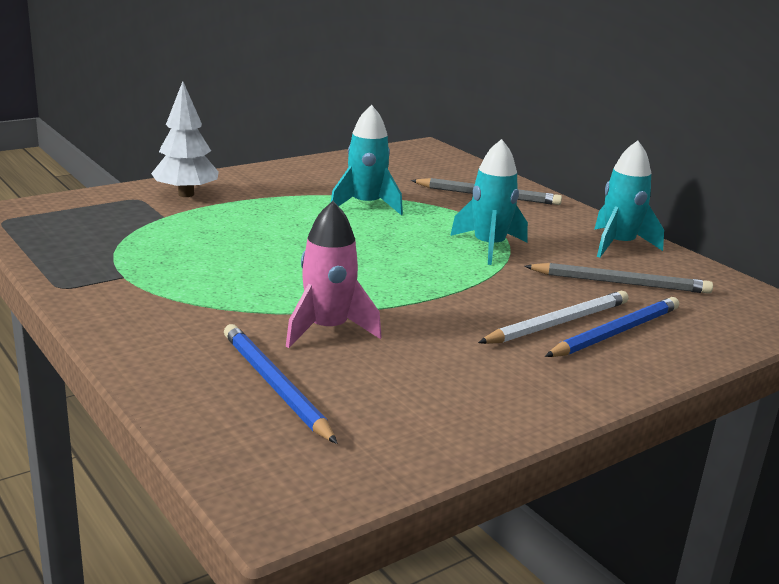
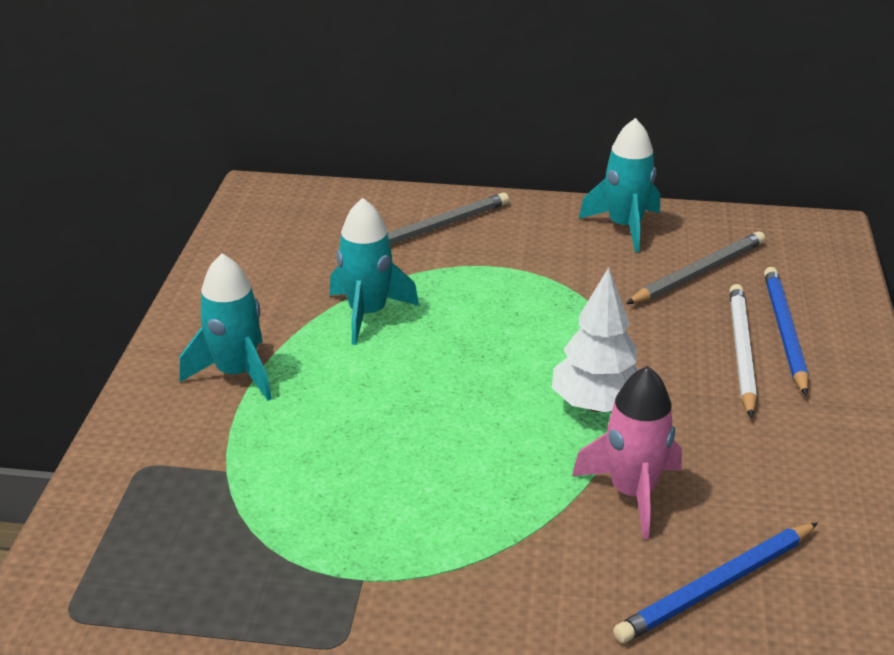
camera: 45 degrees left, 10 degrees up
white tree [151,81,219,197] -> white tree moved to [552,267,638,412]
blue pencil [224,324,337,444] -> blue pencil turned 45 degrees counterclockwise [613,523,818,643]
turquoise rocket [450,139,528,265] -> turquoise rocket moved to [179,253,272,401]

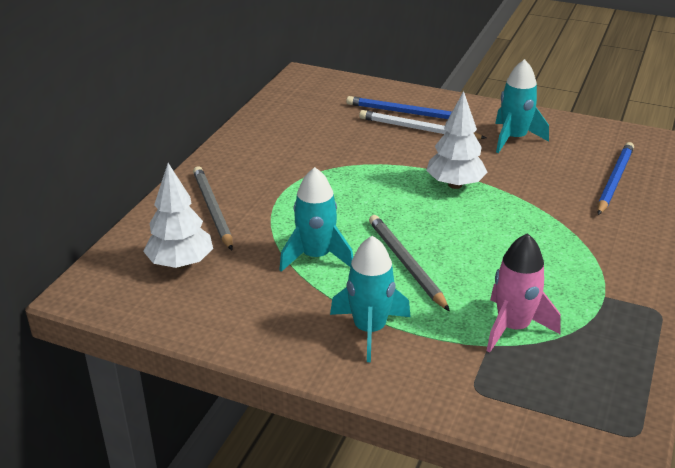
camera: 75 degrees left, 0 degrees up
pink rocket [572,366,682,539] -> pink rocket moved to [486,233,561,353]
turquoise rocket [579,118,660,252] -> turquoise rocket moved to [495,59,549,153]
blue pencil [613,523,818,643] -> blue pencil turned 135 degrees counterclockwise [597,142,634,215]
grey pencil [626,231,765,304] -> grey pencil moved to [369,215,450,311]
none -> white tree [143,163,213,269]

